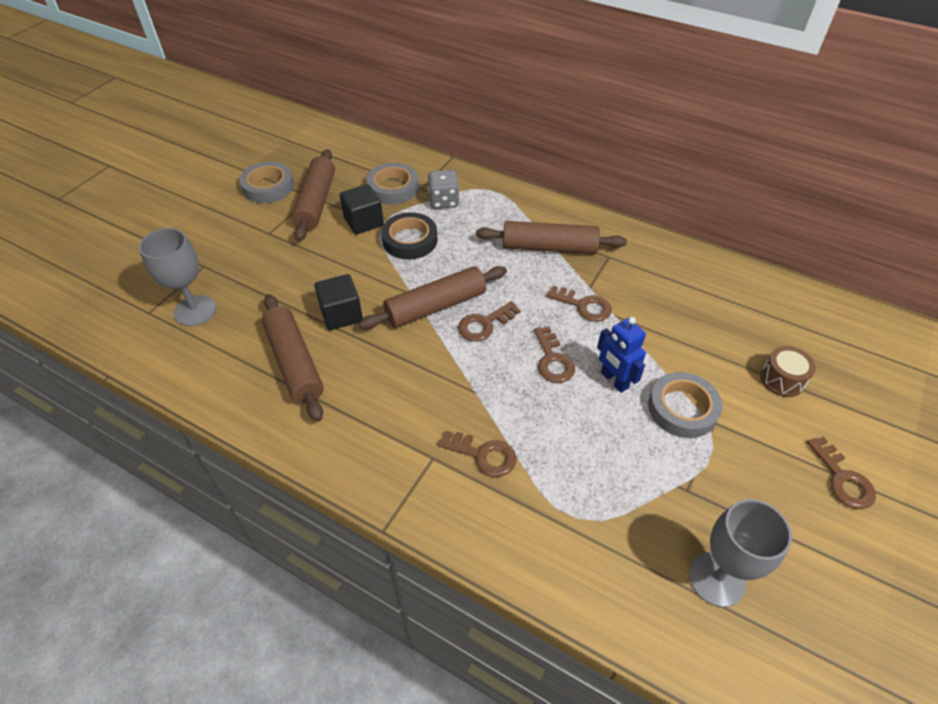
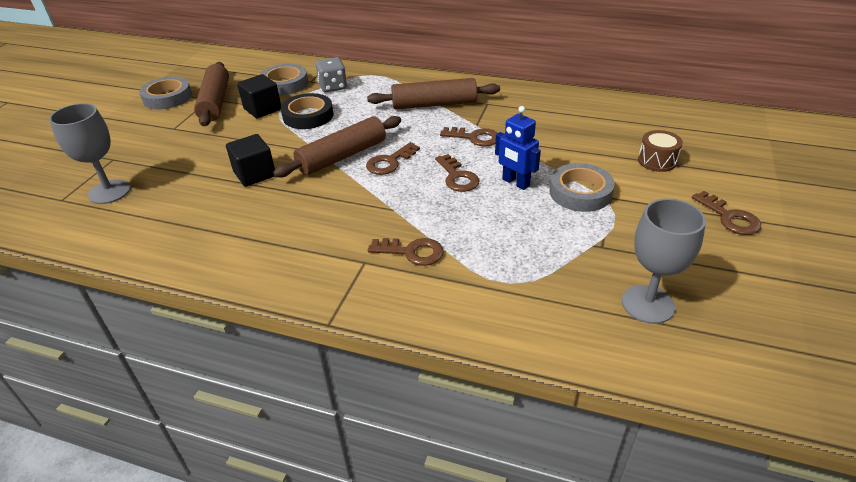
camera: 10 degrees left, 10 degrees down
brown rolling pin [262,294,324,422] -> none

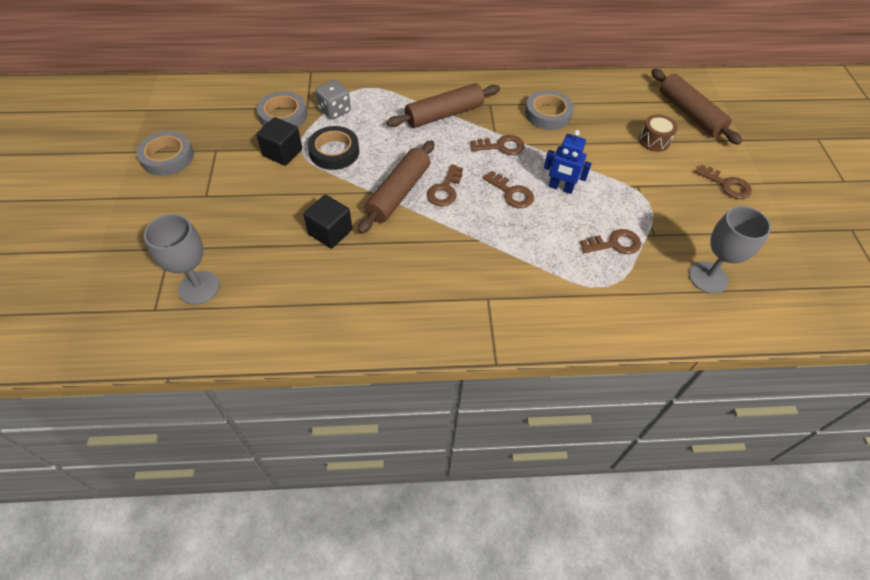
camera: 25 degrees left, 15 degrees up
brown rolling pin [194,62,229,126] -> brown rolling pin moved to [651,69,742,145]
brown key [368,238,444,266] -> brown key moved to [580,229,641,254]
grey tape [549,163,615,212] -> grey tape moved to [525,90,574,130]

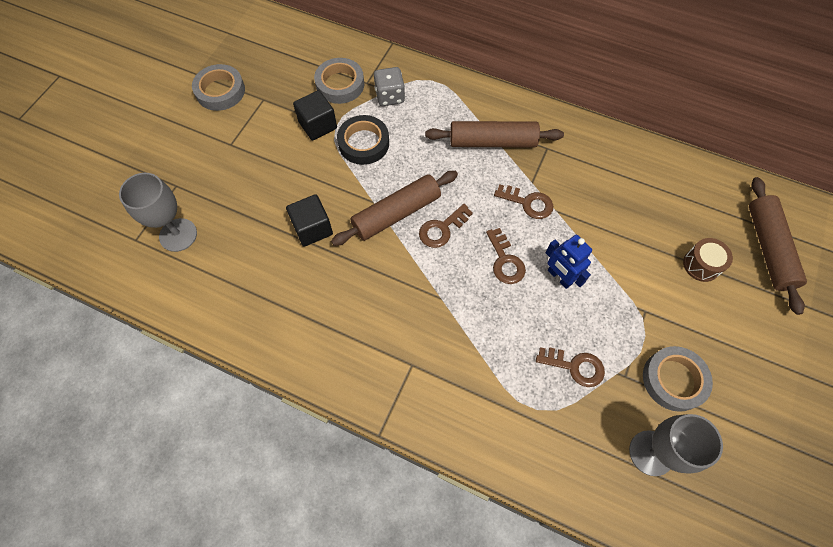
camera: 30 degrees right, 10 degrees up
grey tape [525,90,574,130] -> grey tape moved to [643,346,713,412]
brown key [695,164,752,199] -> none

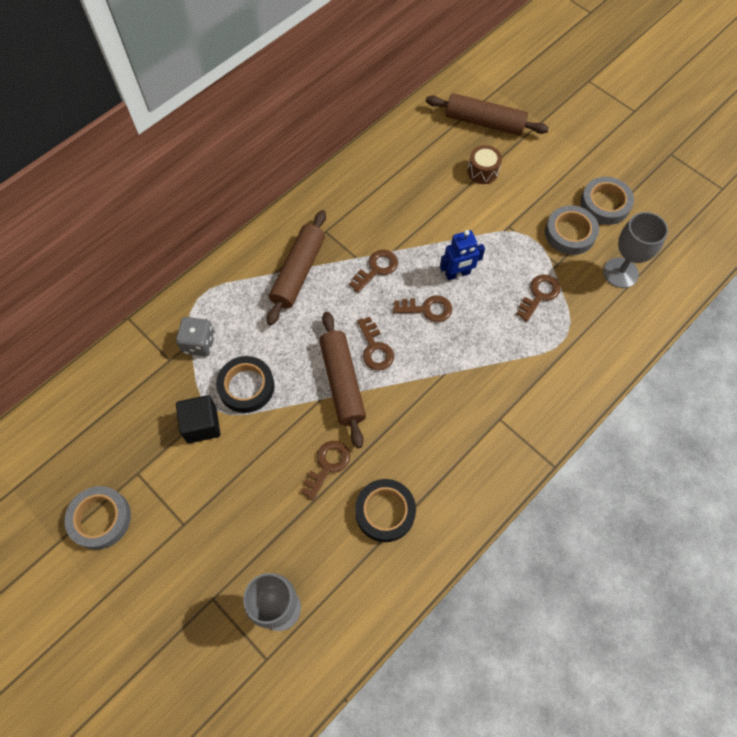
camera: 70 degrees left, 0 degrees up
black cube [286,194,333,247] -> brown key [301,441,350,500]
grey tape [314,58,364,104] -> grey tape moved to [580,177,634,225]
none -> black tape [355,479,416,542]

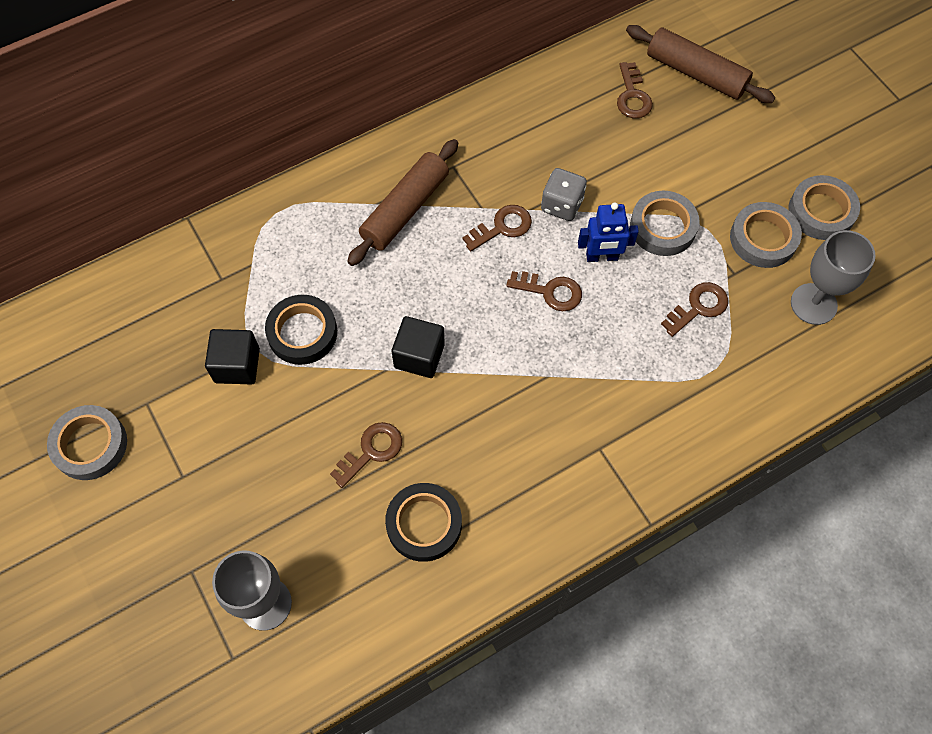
camera: 15 degrees right, 0 degrees up
grey dice [176,317,215,357] -> grey dice moved to [541,168,587,221]
brown rolling pin [319,312,366,448] -> black cube [392,316,445,378]
brown key [357,317,394,371] -> brown key moved to [617,62,653,118]
brown drum [467,145,502,184] -> none
none -> grey tape [630,191,699,256]

